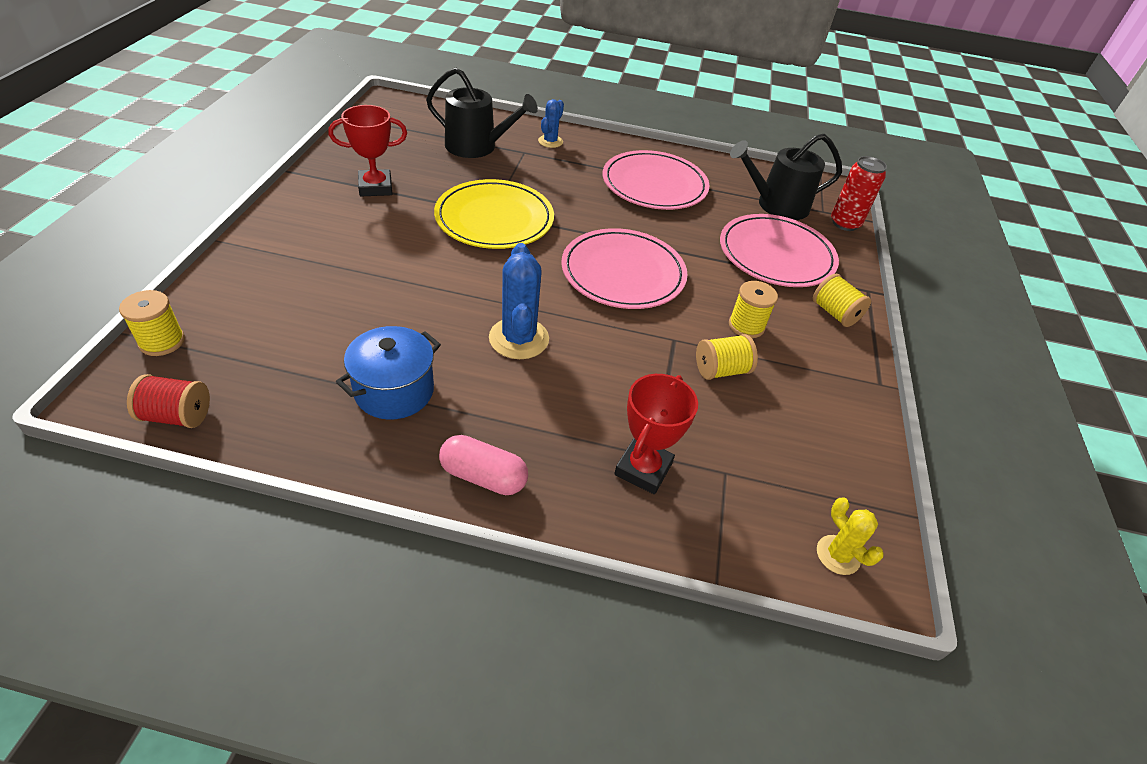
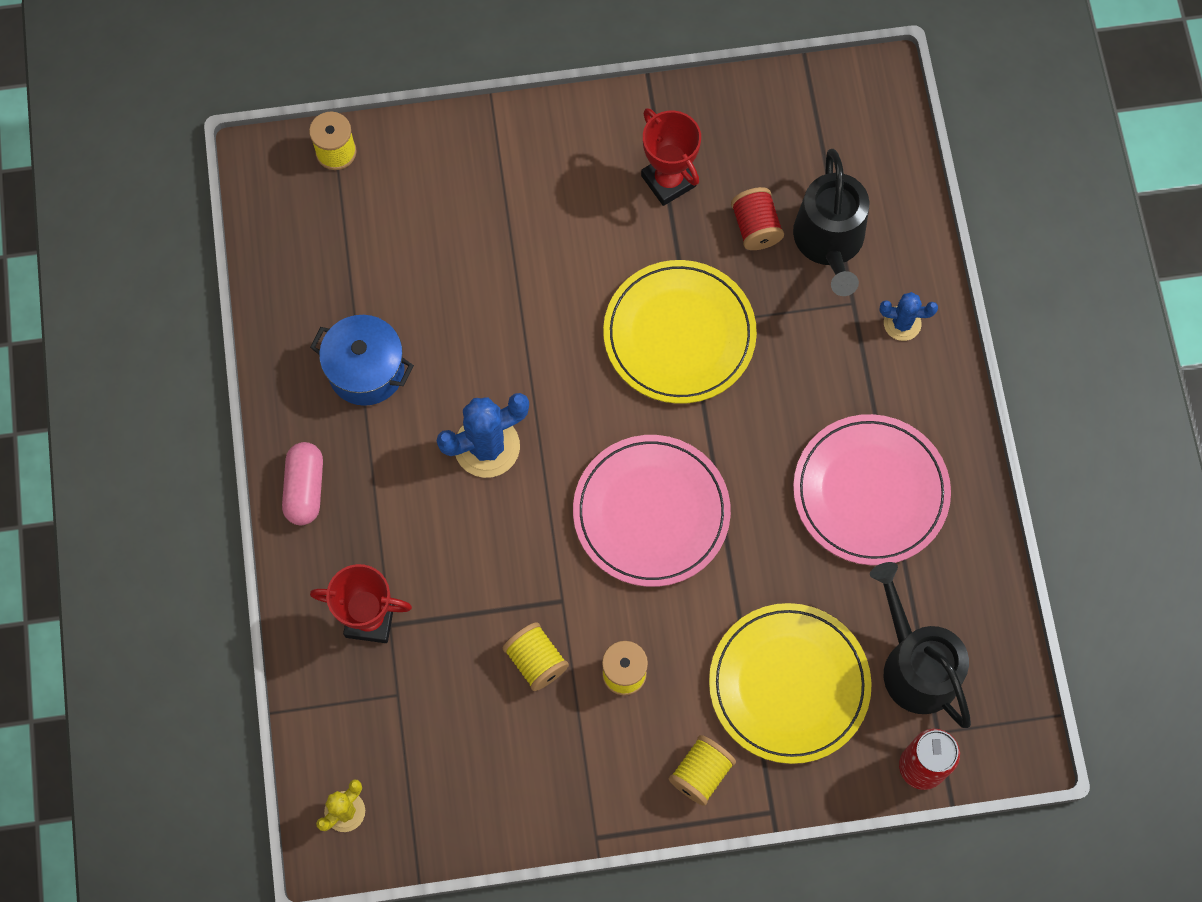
camera: 75 degrees right, 25 degrees up
red spool [127,374,210,428] -> red spool moved to [731,187,784,250]
pink plate [720,214,839,287] -> yellow plate [709,603,872,764]

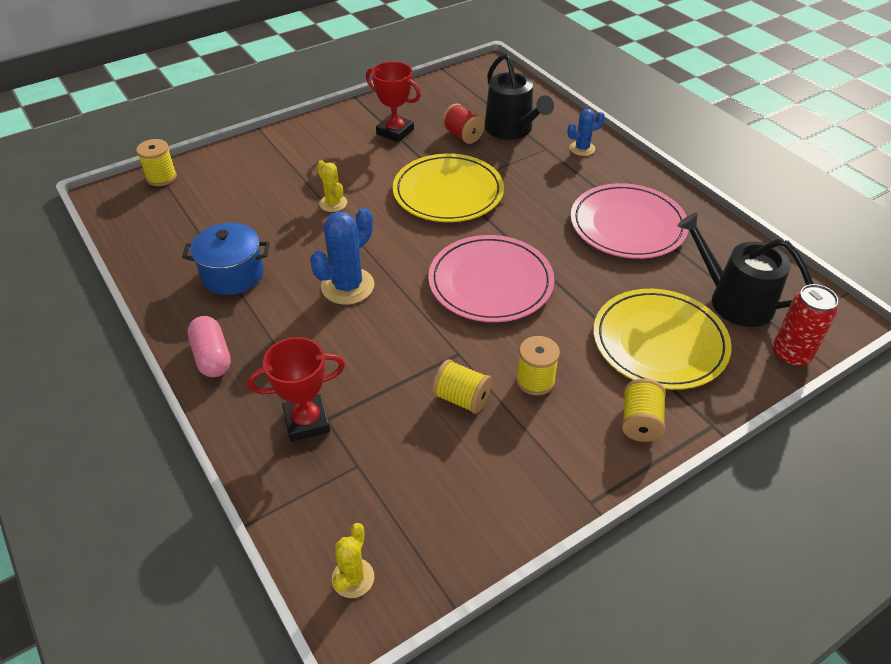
camera: 25 degrees left, 25 degrees down
none -> yellow cactus [317,160,347,212]

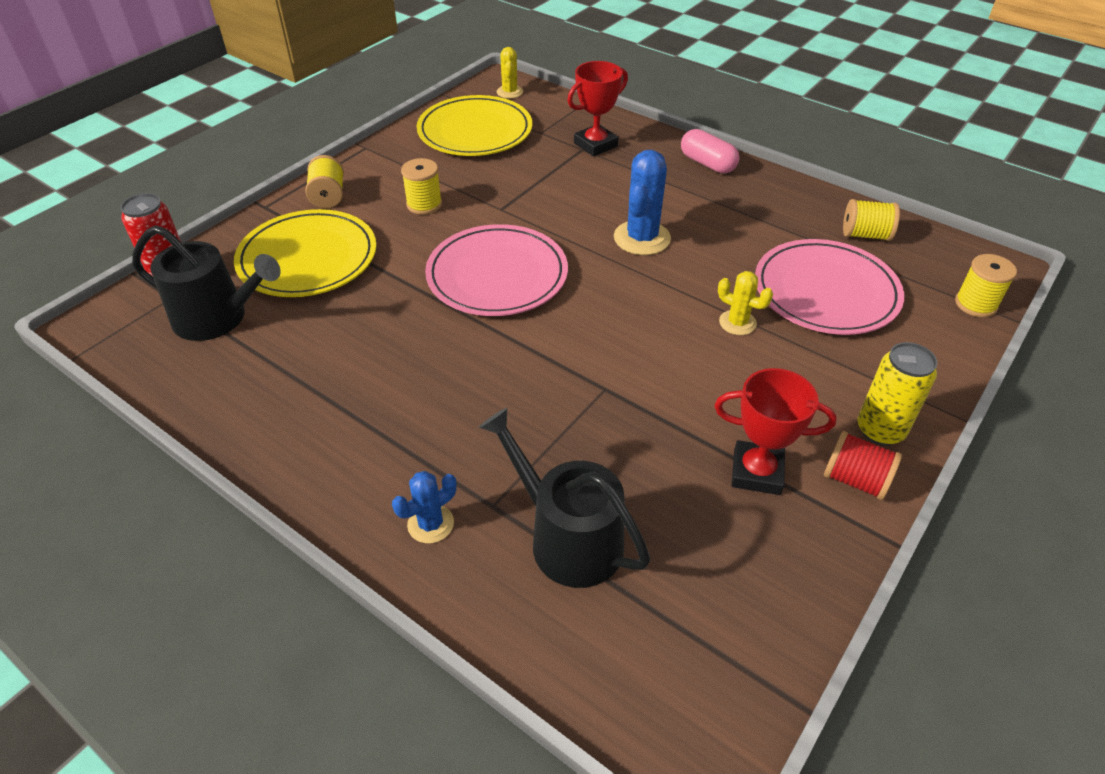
camera: 160 degrees right, 0 degrees up
blue pot [182,223,270,295] -> none
yellow plate [393,154,504,222] -> yellow plate moved to [416,95,532,156]
yellow spool [432,359,492,414] -> yellow spool moved to [843,199,900,241]
red spool [442,103,485,144] -> red spool moved to [824,431,902,500]
pink plate [570,183,688,259] -> pink plate moved to [755,239,904,335]
none -> yellow can [858,342,937,446]

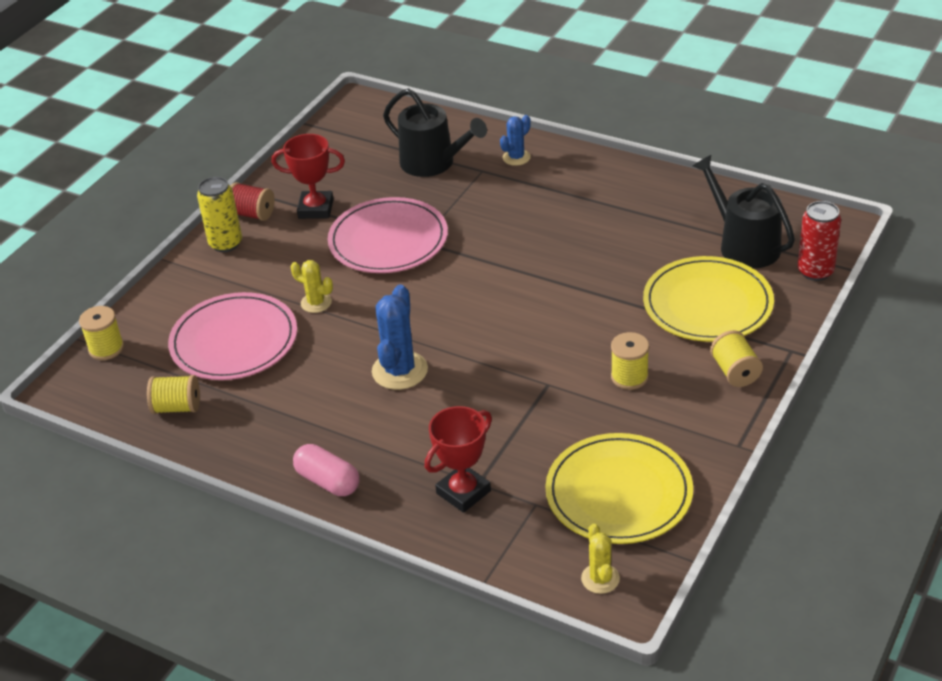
camera: 175 degrees right, 5 degrees down
black watering can [132,225,281,341] -> black watering can turned 45 degrees clockwise [693,155,795,269]
pink plate [425,224,568,316] -> pink plate moved to [328,197,448,273]

